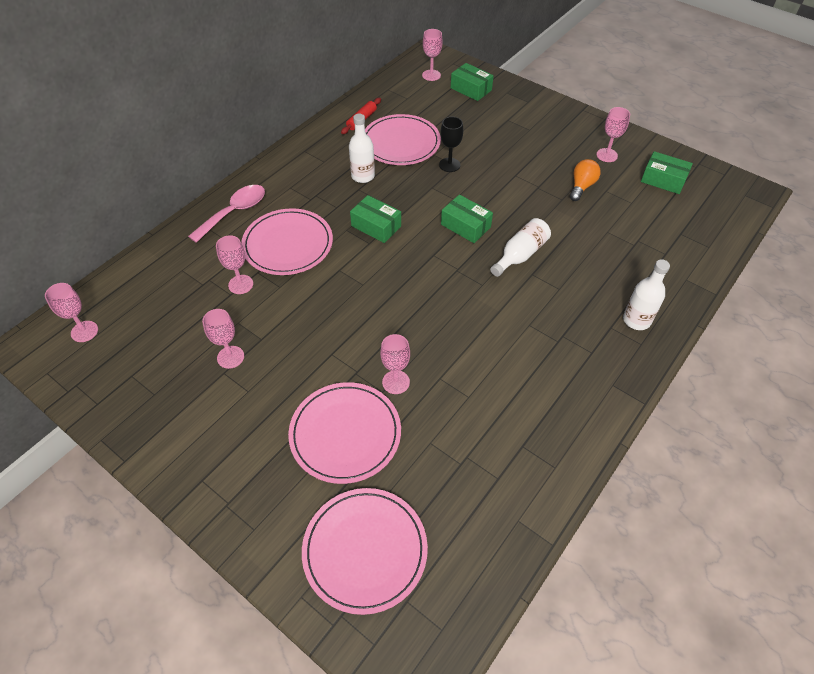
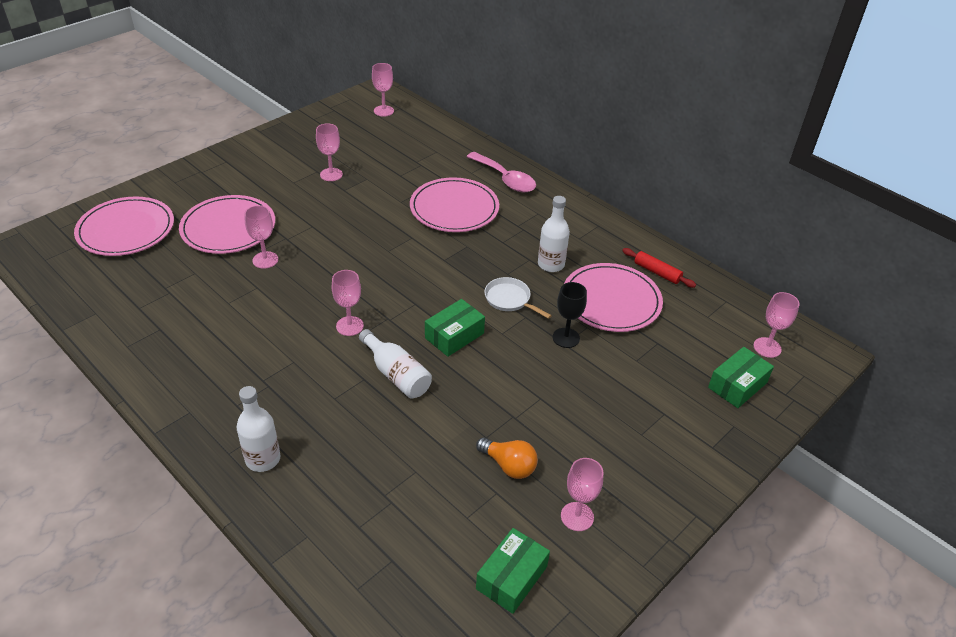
camera: 95 degrees right, 10 degrees down
pink goblet [216,235,253,294] -> pink goblet moved to [332,270,364,336]
green box [350,195,401,243] -> none
none -> white pan [484,277,552,319]

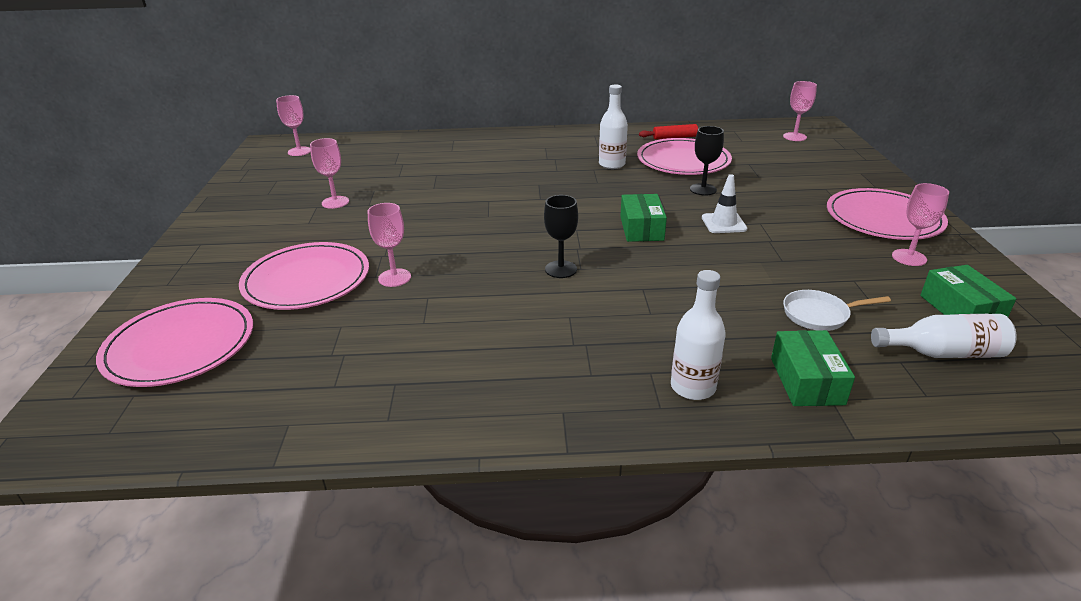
camera: 45 degrees left, 10 degrees down
pink goblet [332,270,364,336] -> black goblet [544,195,578,278]
white bottle [359,329,432,398] -> white bottle moved to [871,314,1017,358]
pink plate [410,177,499,232] -> pink plate moved to [827,188,948,240]
pink spoon [467,152,536,192] -> none
orange light bulb [476,438,538,479] -> none
white pan [484,277,552,319] -> white pan moved to [783,290,891,331]
green box [708,347,774,408] -> green box moved to [771,330,855,406]
none -> white traffic cone [702,174,747,233]

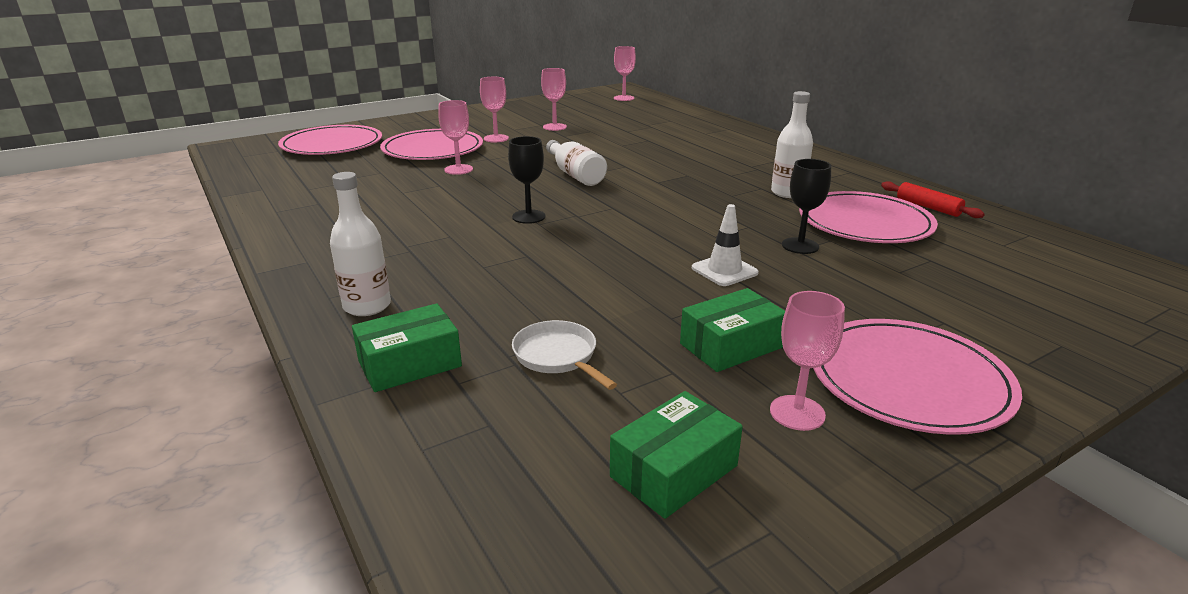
camera: 60 degrees right, 5 degrees down
green box [620,194,667,242] -> green box moved to [680,288,785,372]
pink goblet [783,81,817,141] -> pink goblet moved to [480,77,509,142]
white bottle [871,314,1017,358] -> white bottle moved to [546,140,607,186]

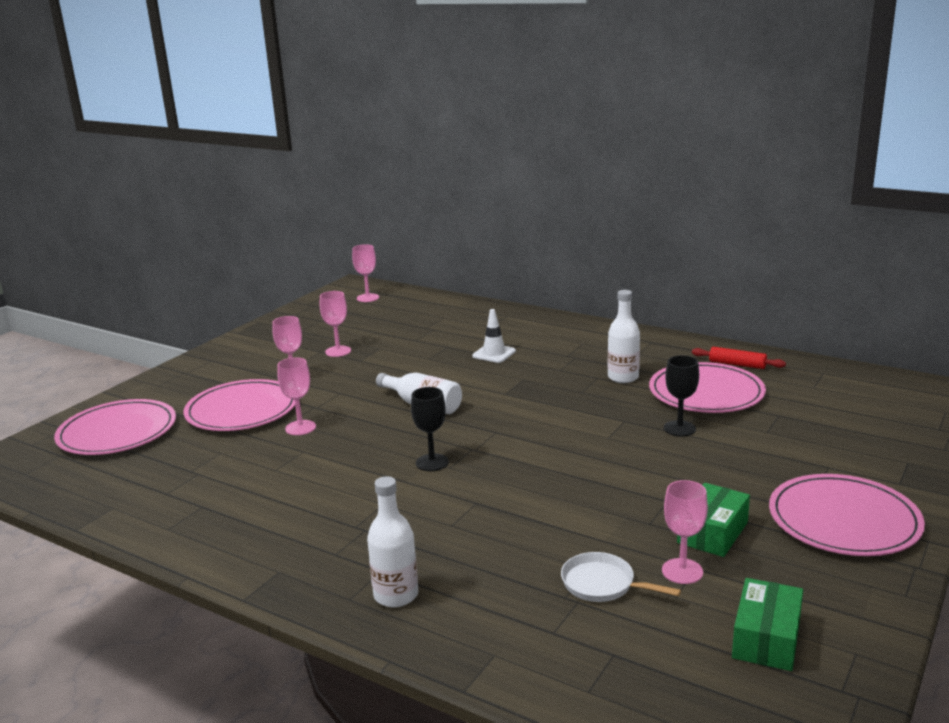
camera: 25 degrees left, 5 degrees down
green box [352,304,462,392] -> none
white traffic cone [692,204,759,286] -> white traffic cone moved to [472,309,516,363]
pink goblet [770,291,845,431] -> pink goblet moved to [662,480,708,584]

